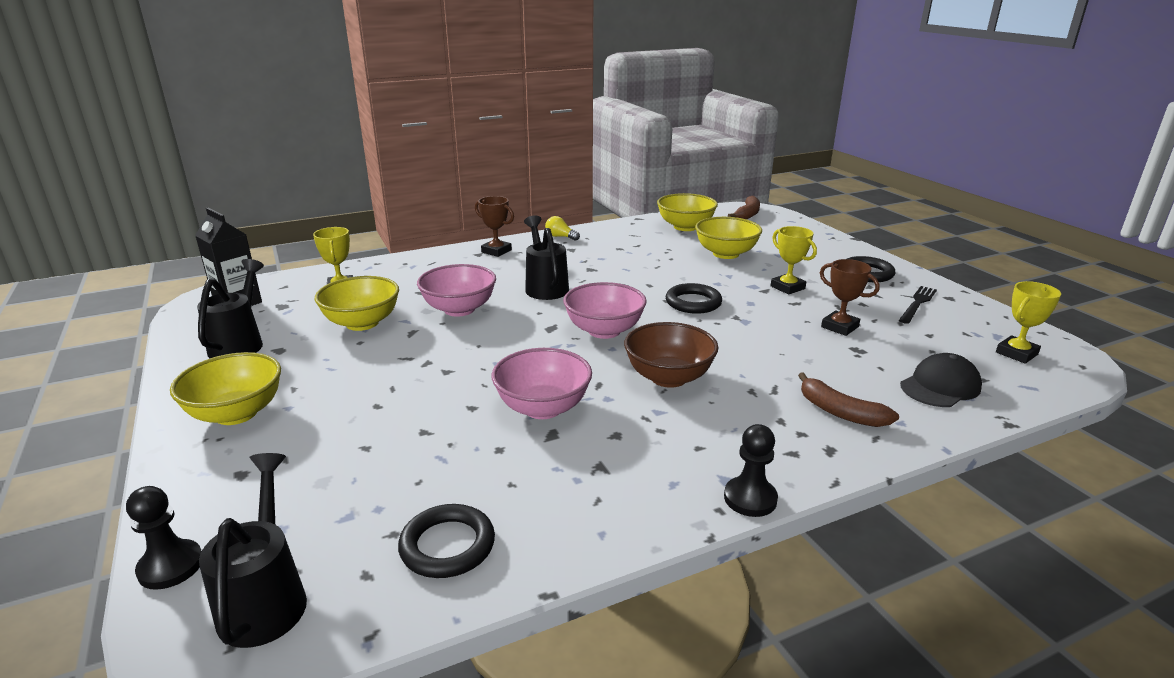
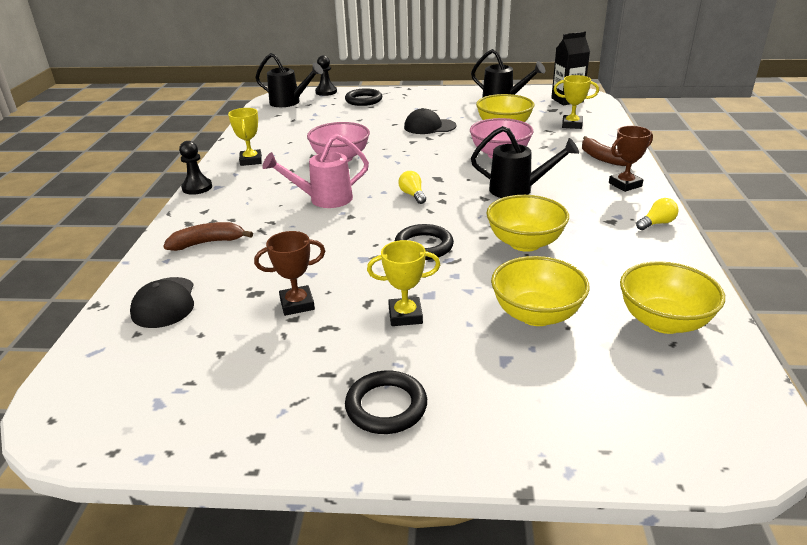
camera: 120 degrees right, 5 degrees up
yellow bowl [170,352,281,425] -> yellow bowl moved to [486,195,569,252]
black ring [398,504,495,578] -> black ring moved to [345,88,382,106]
pink bowl [563,282,647,339] -> yellow light bulb [398,171,426,204]
brown bowl [624,322,719,388] -> pink watering can [262,134,369,208]
brown banana [728,196,760,219] -> brown banana moved to [582,136,637,166]
black fork [899,286,937,324] -> none
yellow trophy [996,281,1061,364] -> yellow trophy moved to [228,108,262,166]
none -> black cap [404,108,456,134]

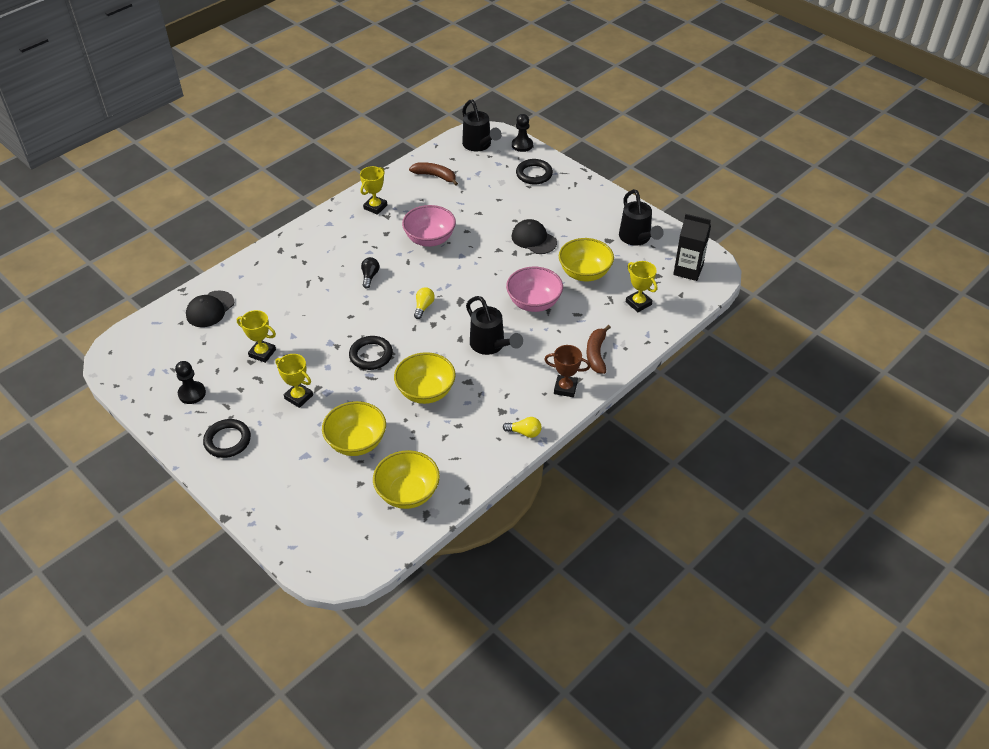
camera: 40 degrees right, 15 degrees up
brown banana [163,222,253,251] -> brown banana moved to [409,162,458,186]
black pawn [179,141,212,195] -> black pawn moved to [175,361,206,404]
brown trophy [254,231,325,316] -> yellow trophy [237,310,276,363]
pink watering can [262,134,369,208] -> black light bulb [361,257,380,288]

